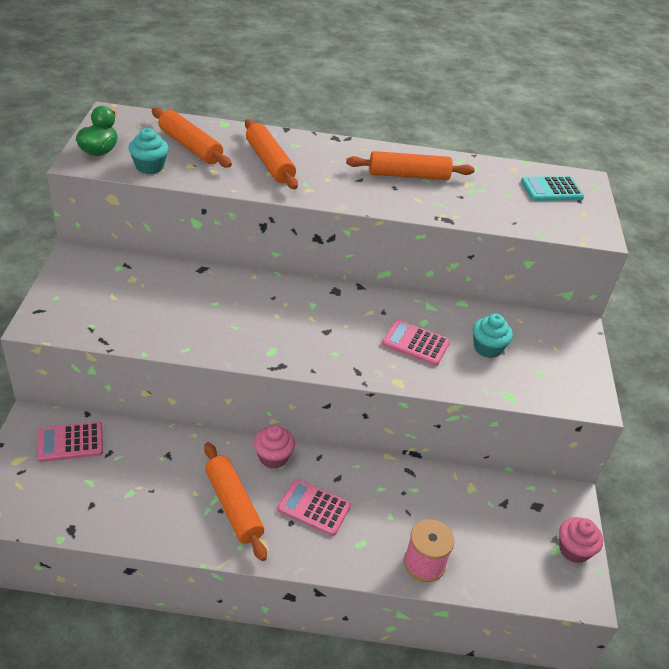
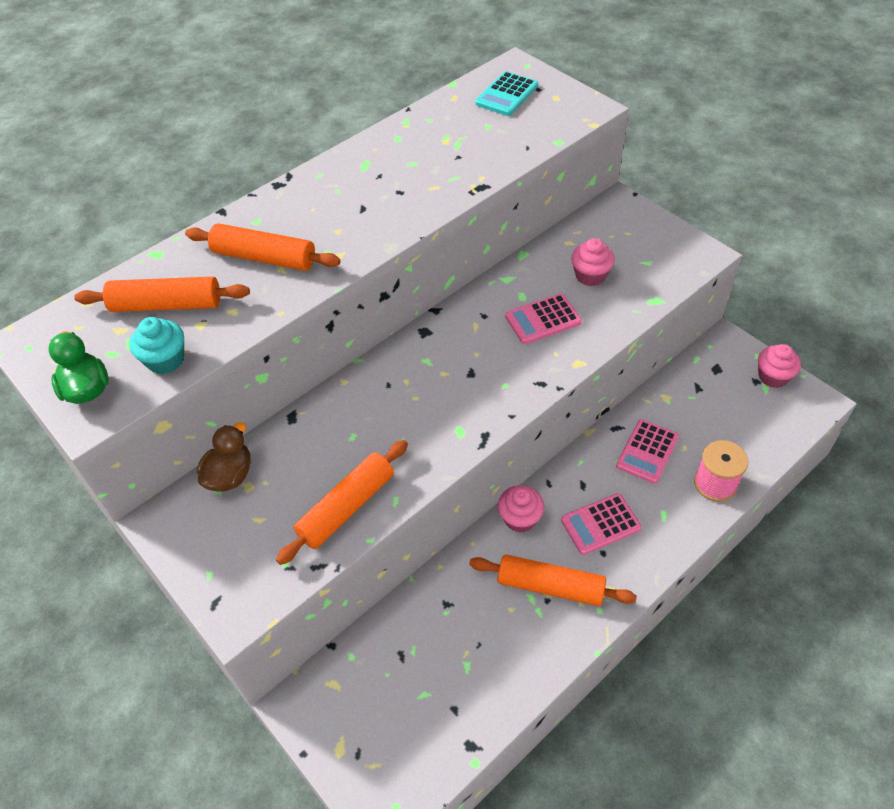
camera: 40 degrees left, 10 degrees up
pink calculator [37,422,103,462] -> pink calculator moved to [616,419,679,484]
orange rolling pin [346,151,475,180] -> orange rolling pin moved to [276,440,408,565]
turquoise cupcake [473,314,513,358] -> pink cupcake [571,238,615,286]
none -> brown duck [197,422,251,491]

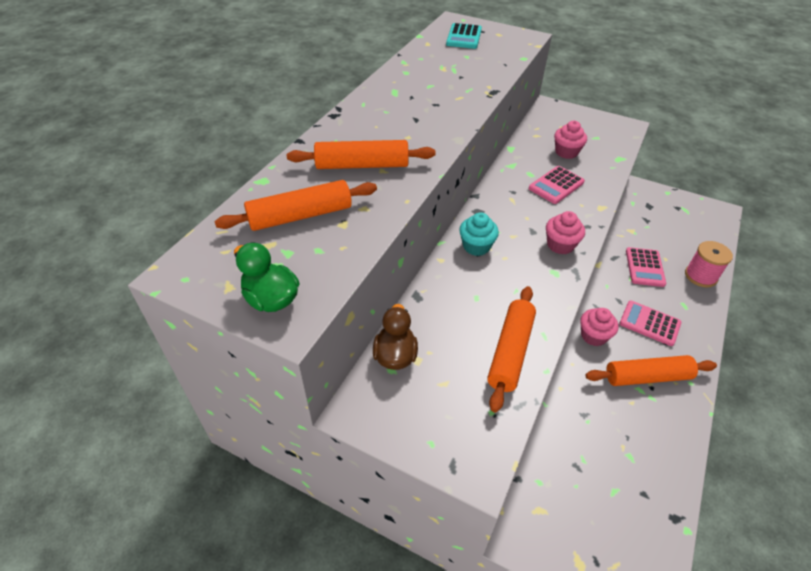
camera: 25 degrees left, 5 degrees down
turquoise cupcake [129,317,184,374] -> turquoise cupcake moved to [459,212,499,256]
pink calculator [561,493,642,555] -> pink calculator turned 75 degrees clockwise [619,300,682,346]
pink cupcake [758,344,801,388] -> pink cupcake moved to [546,211,585,255]

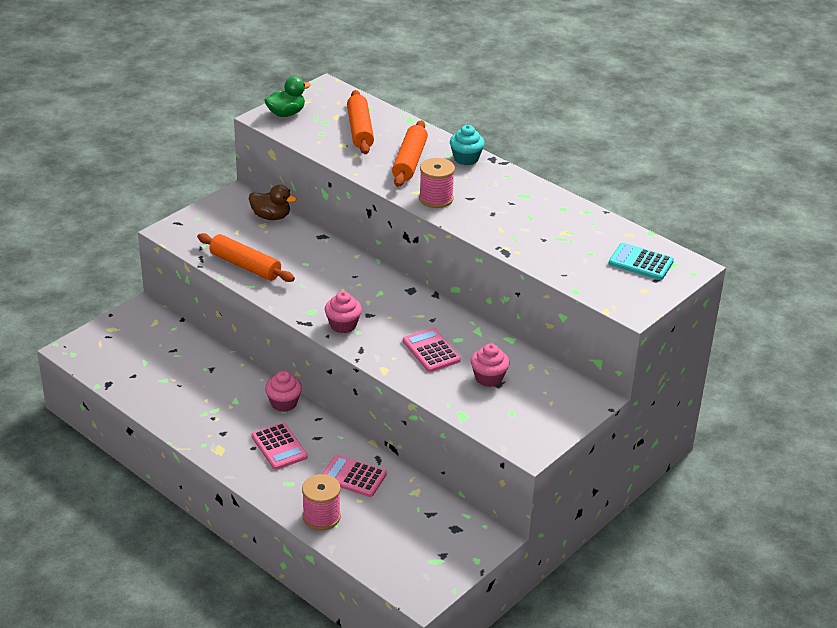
camera: 105 degrees right, 10 degrees down
turquoise cupcake [459,212,499,256] -> turquoise cupcake moved to [450,125,485,165]
orange rolling pin [585,355,717,386] -> none
pink calculator [619,300,682,346] -> pink calculator turned 105 degrees clockwise [251,422,308,470]
none -> pink spool [419,158,455,208]

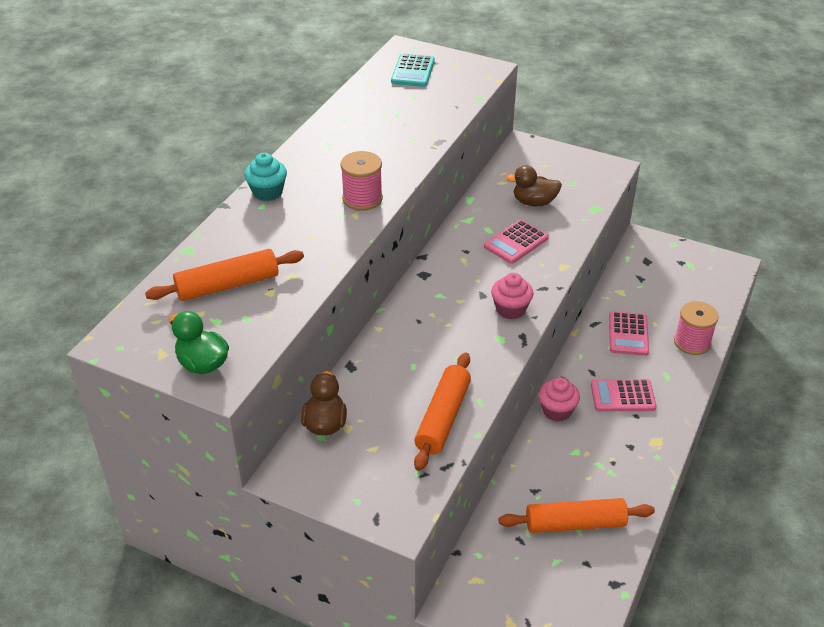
camera: 105 degrees left, 5 degrees up
pink calculator [251,422,308,470] -> pink calculator turned 135 degrees counterclockwise [591,379,656,411]
orange rolling pin [392,120,428,187] -> orange rolling pin moved to [499,498,655,533]
pink cupcake [471,343,509,387] -> brown duck [506,165,562,206]

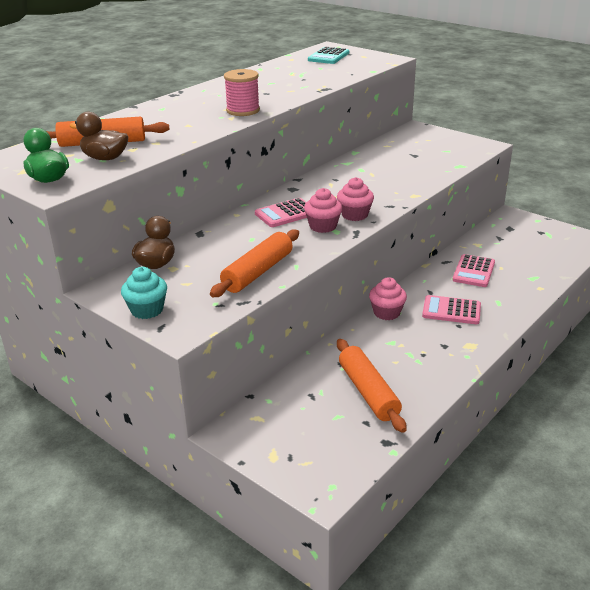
camera: 15 degrees right, 10 degrees down
turquoise cupcake [244,153,287,201] -> turquoise cupcake moved to [121,267,167,319]
pink calculator [484,219,549,264] -> pink calculator moved to [255,198,307,227]
orange rolling pin [499,498,655,533] -> orange rolling pin turned 60 degrees clockwise [337,339,407,433]
brown duck [506,165,562,206] -> brown duck moved to [69,112,129,160]
pink spool [674,301,719,355] -> none
none -> pink cupcake [304,188,342,233]

